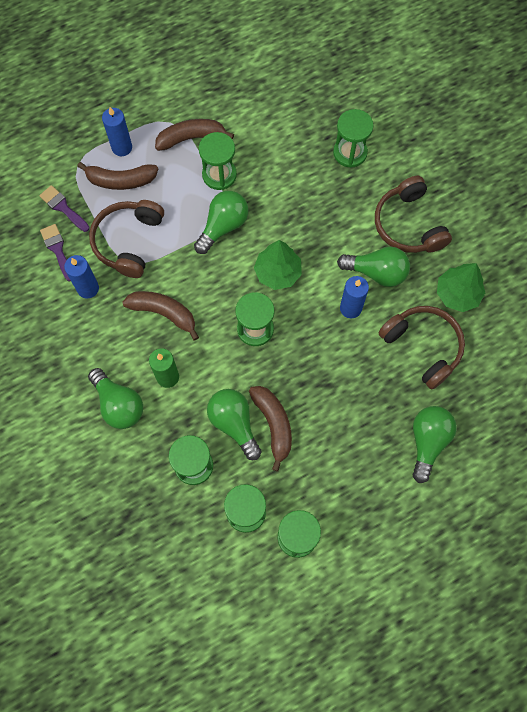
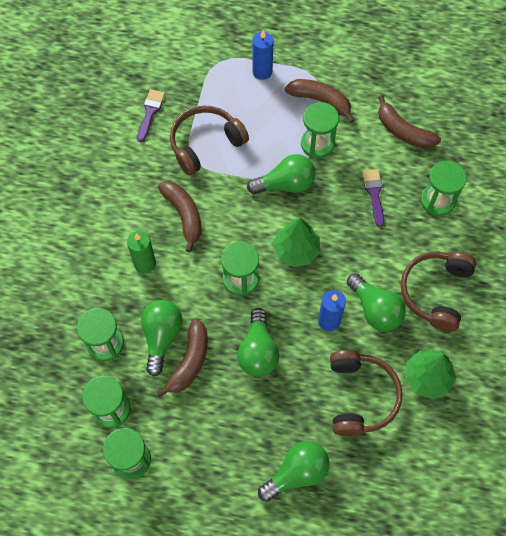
camera: 40 degrees right, 5 degrees down
purple brush [39,185,90,232] -> purple brush moved to [362,169,384,227]
blue candle [64,255,99,298] -> none
brown banana [77,162,158,190] -> brown banana moved to [378,95,441,149]
green light bulb [88,368,143,429] -> green light bulb moved to [237,308,279,377]

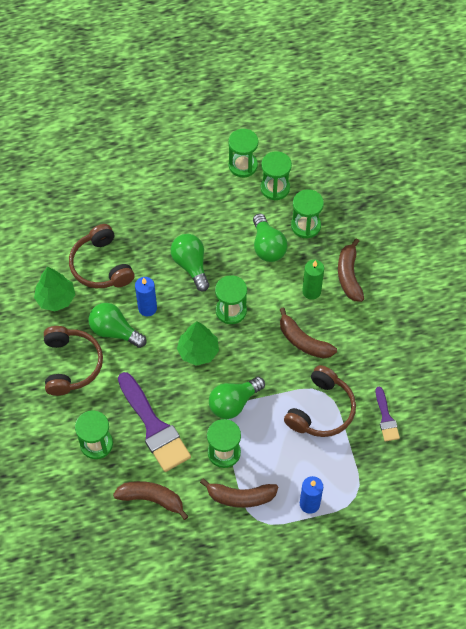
camera: 155 degrees right, 5 degrees down
brown banana [157,318,208,397] -> brown banana moved to [338,238,364,302]
green light bulb [258,441,329,502] -> none
purple brush [362,169,384,227] -> purple brush [118,372,191,472], size x1.96

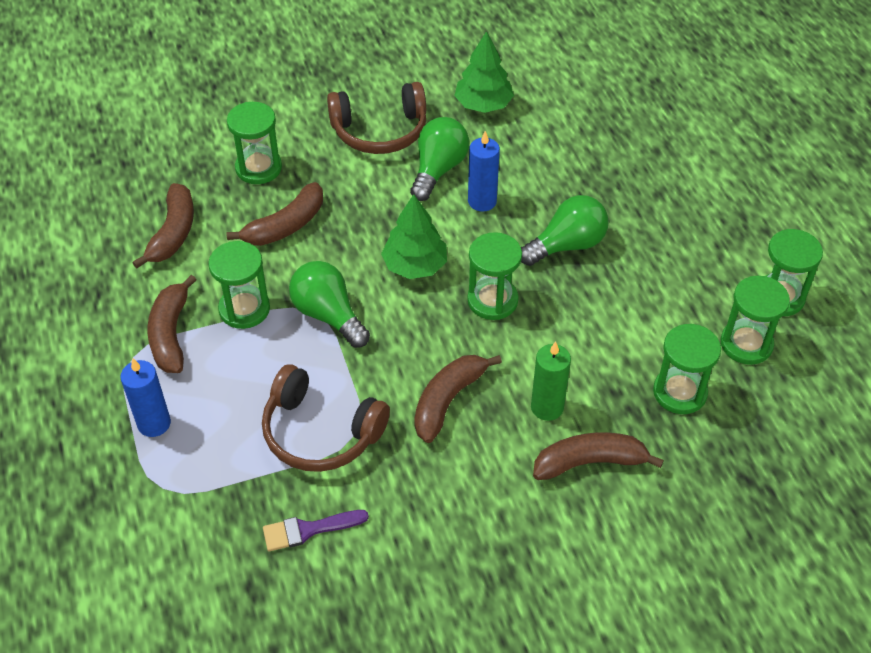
camera: 85 degrees right, 10 degrees down
brown headphones [69,224,135,288] -> none
purple brush [118,372,191,472] -> brown banana [227,182,323,246]
green light bulb [253,213,288,262] -> none

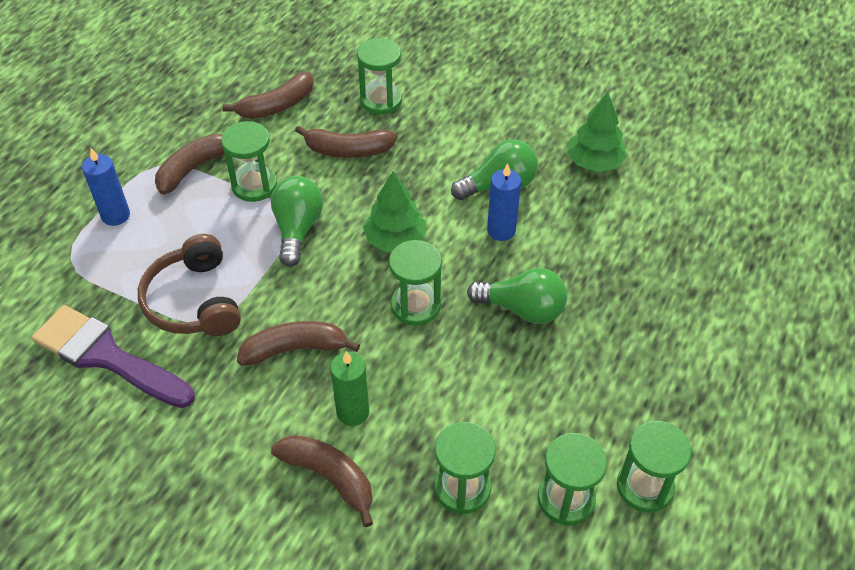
camera: 45 degrees right, 0 degrees up
purple brush [263,510,369,552] -> purple brush [32,305,195,408], size x1.96
brown headphones [327,82,426,154] -> none

